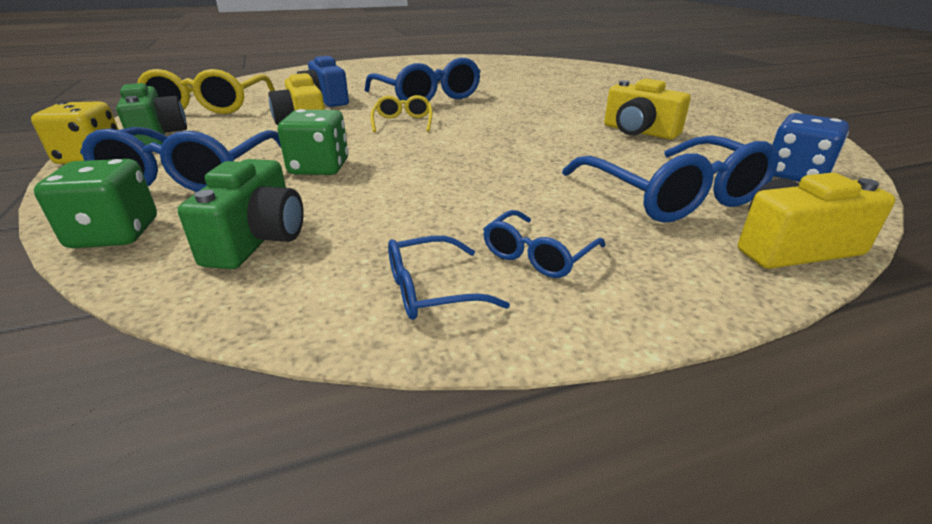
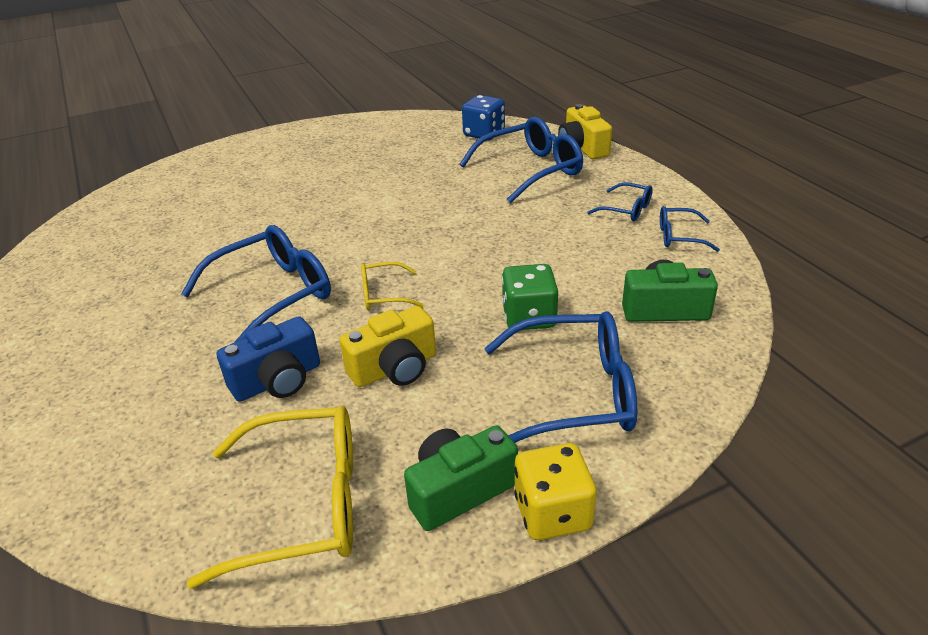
camera: 95 degrees left, 5 degrees up
green dice [34,159,157,248] -> none
blue glasses [388,236,510,320] -> blue glasses turned 120 degrees clockwise [660,206,720,252]
yellow camera [604,78,691,139] -> none

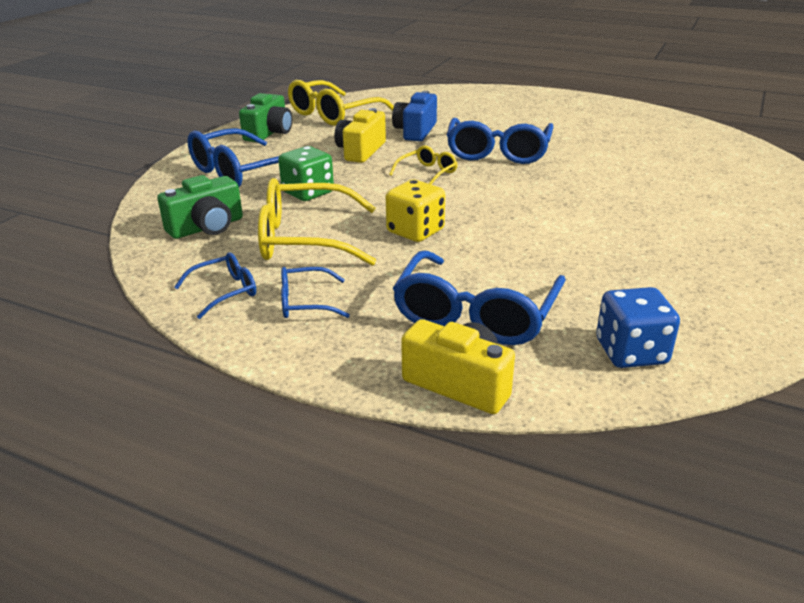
camera: 140 degrees right, 5 degrees down
yellow dice [514,443,597,540] -> yellow dice moved to [386,180,445,242]
none -> yellow glasses [258,178,376,266]

